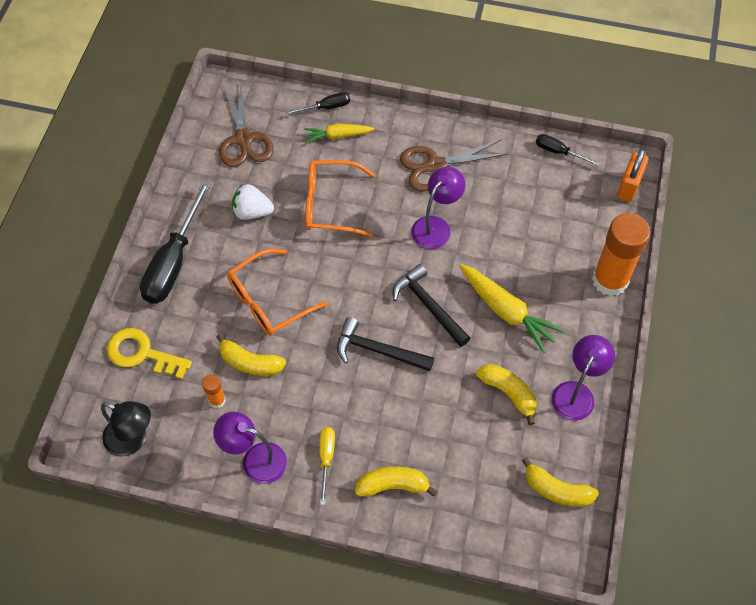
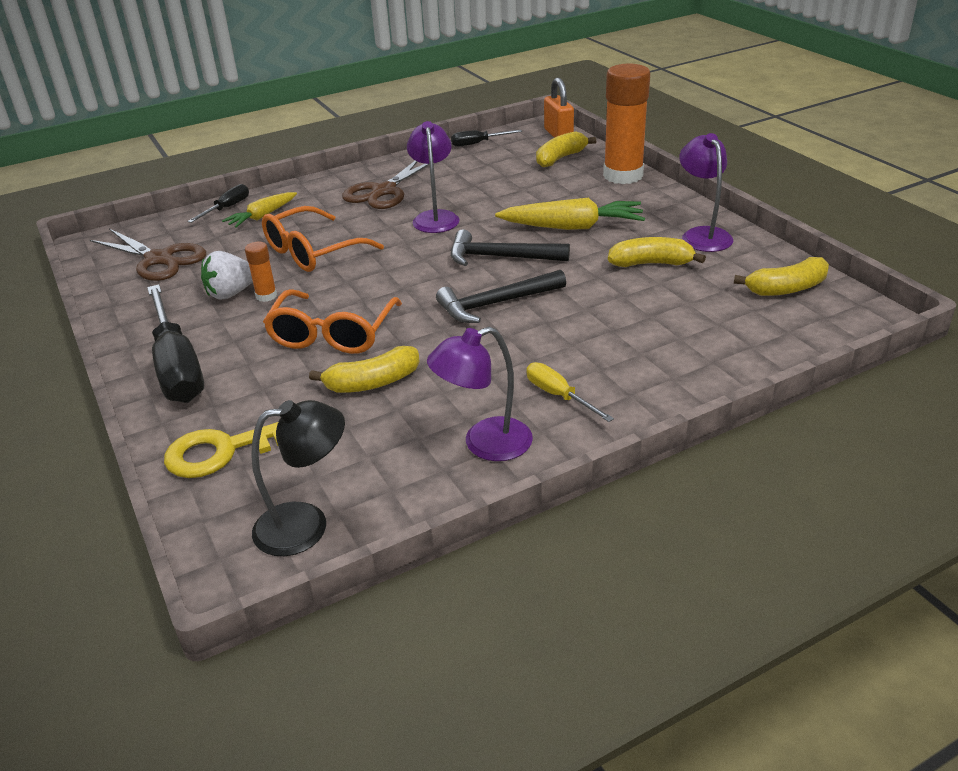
camera: 40 degrees left, 25 degrees down
orange glue stick [202,374,226,408] -> orange glue stick moved to [245,242,277,302]
yellow banana [355,466,437,497] -> yellow banana moved to [536,131,596,167]

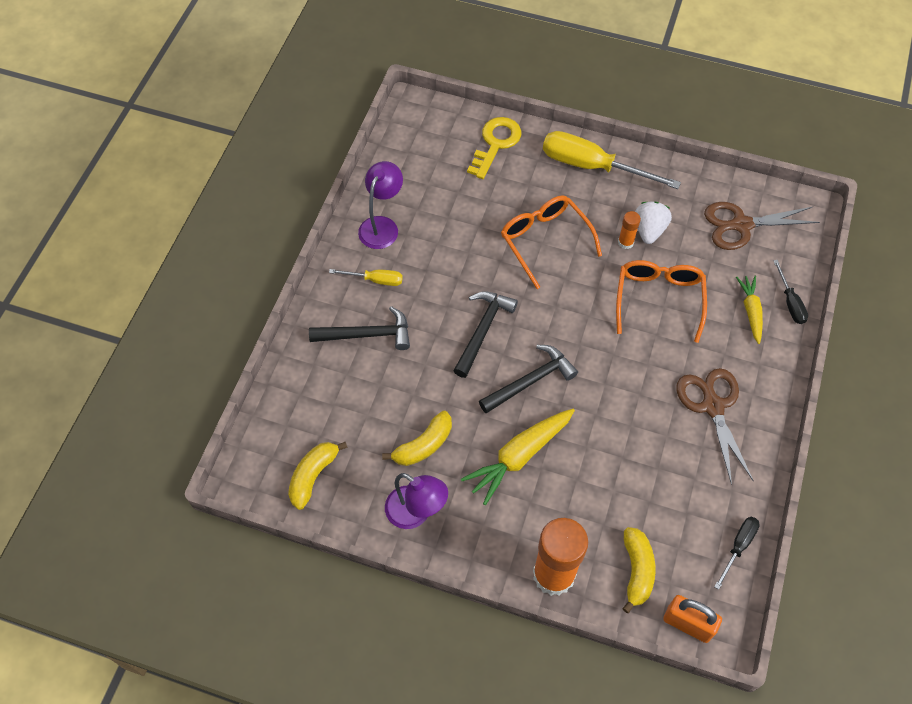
camera: 135 degrees right, 25 degrees up
black screwdriver [147,284,204,403] -> yellow screwdriver [543,131,681,189]
black lamp [251,400,345,556] -> none
yellow banana [309,346,420,393] -> none
purple lamp [407,121,459,233] -> none
none -> black hammer [309,306,410,350]

